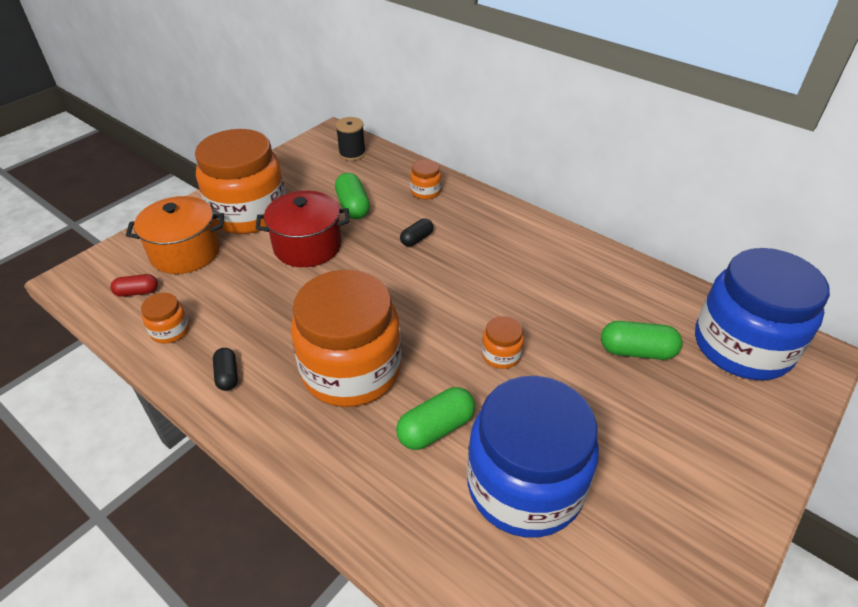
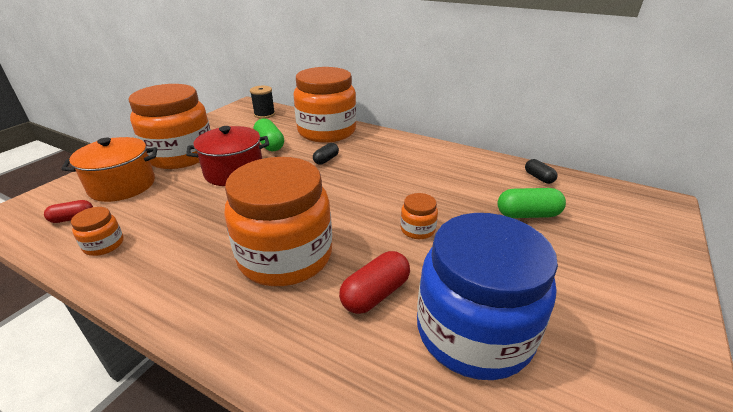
camera: 10 degrees left, 10 degrees down
black capsule [213,348,238,391] -> black capsule moved to [525,159,557,184]
green capsule [396,387,475,450] -> red capsule [339,251,410,314]
orange jar [410,159,441,200] -> orange jar [294,67,356,143], size x2.45
blue jar [695,248,830,380] -> none

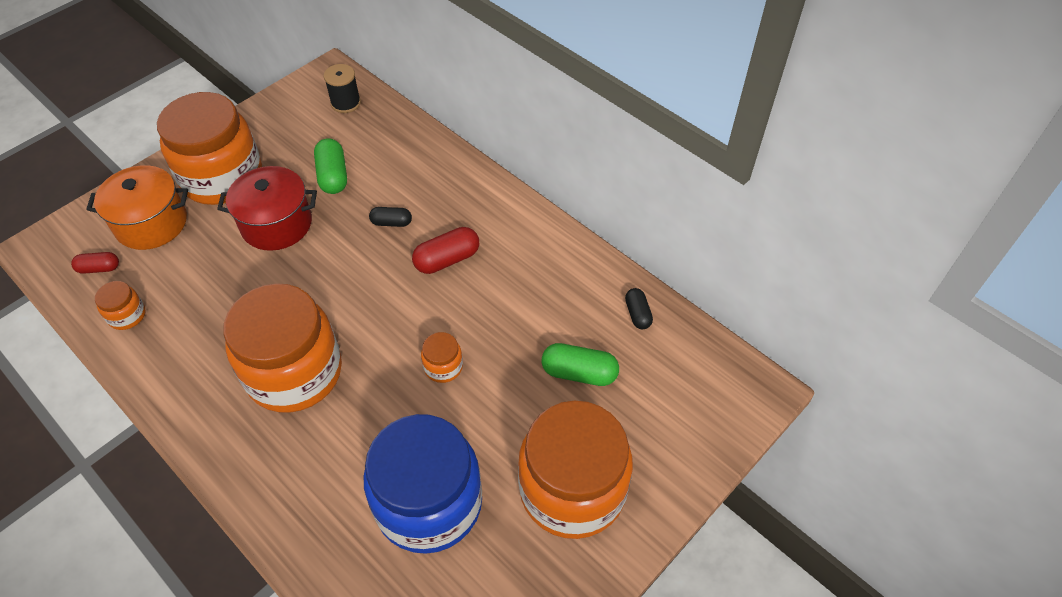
camera: 15 degrees right, 20 degrees up
orange jar [294,67,356,143] -> orange jar moved to [518,401,633,539]
black capsule [313,143,339,165] -> black capsule turned 45 degrees clockwise [369,207,412,227]
red capsule [339,251,410,314] -> red capsule moved to [412,227,479,274]

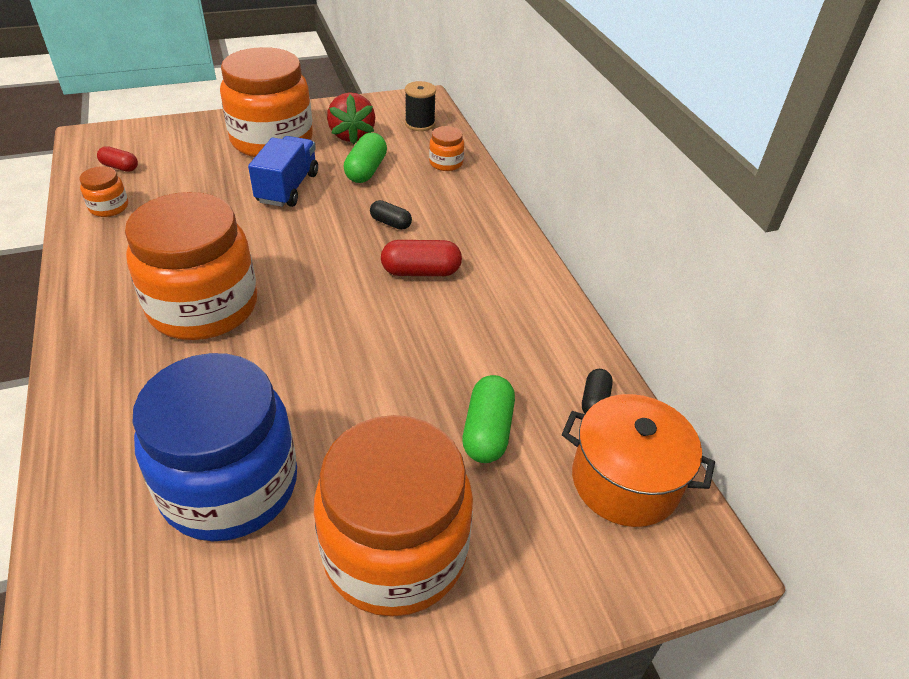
camera: 25 degrees right, 10 degrees down
orange pot [86,165,188,250] -> orange pot moved to [562,394,715,527]
red pot [217,166,317,251] -> blue truck [248,136,318,207]
orange jar [421,332,463,383] -> orange jar moved to [429,126,464,171]
green capsule [541,343,619,386] -> green capsule turned 60 degrees clockwise [463,375,515,463]
none -> red strawberry [327,92,375,144]

